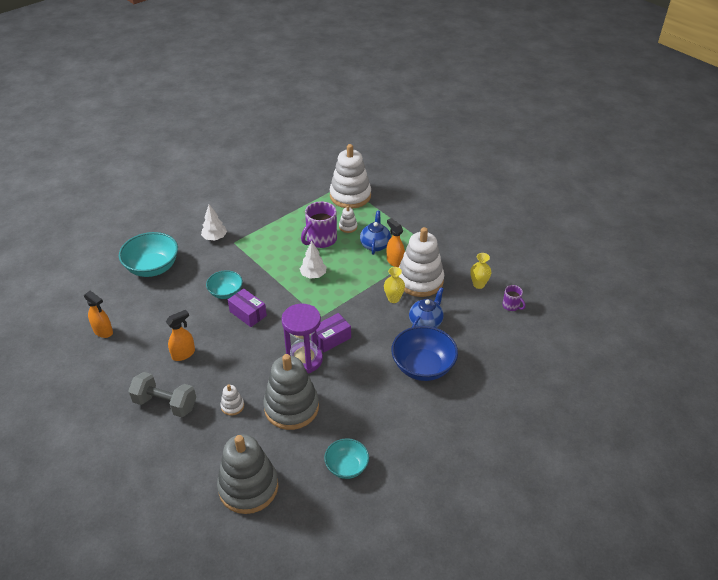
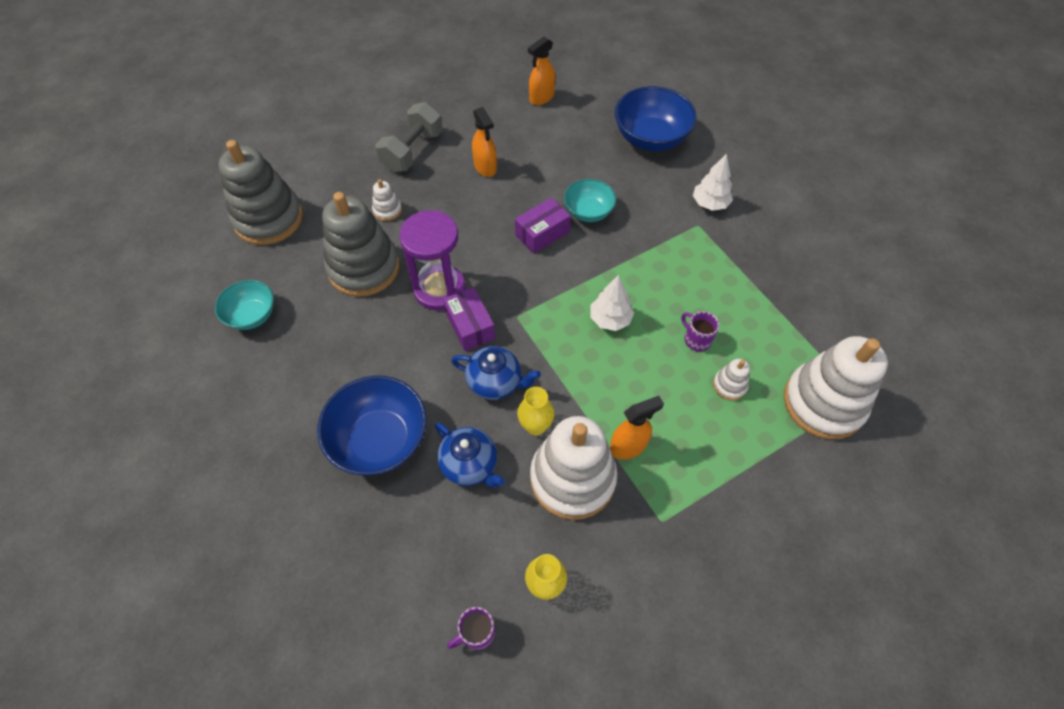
camera: 100 degrees right, 15 degrees up
turquoise bowl [119,232,178,277] -> blue bowl [615,86,697,151]
purple mug [301,201,337,248] -> purple mug [681,311,719,352], size x0.52
blue teapot [360,211,391,255] -> blue teapot moved to [451,346,541,400]

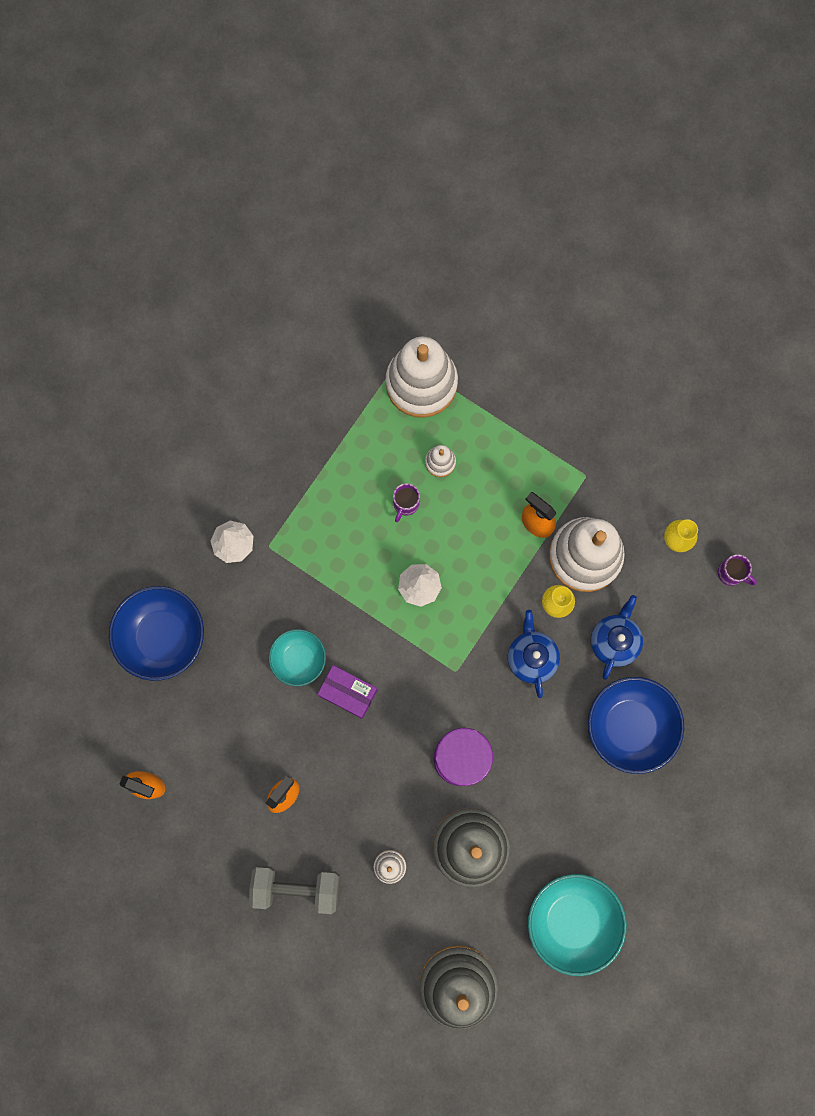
camera: 115 degrees left, 20 degrees up
turquoise bowl [215,280,274,330] -> turquoise bowl [528,874,627,976], size x1.65
purple box [443,287,495,351] -> none

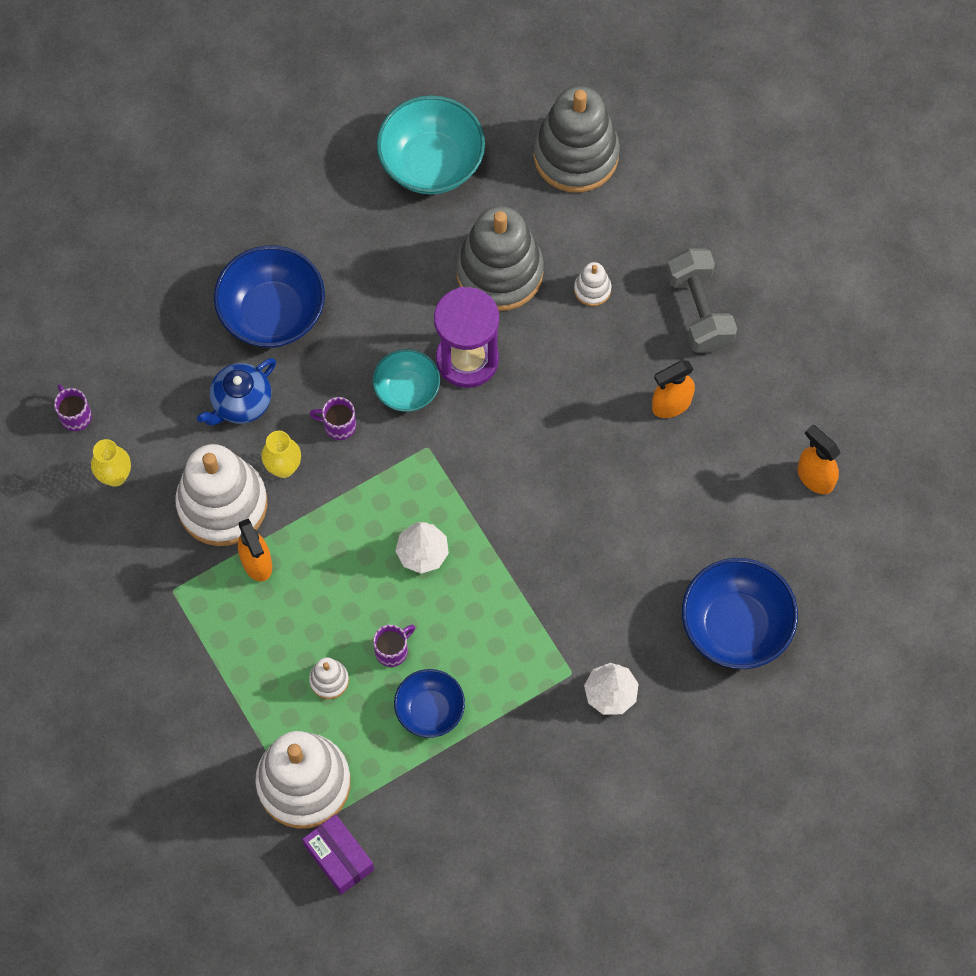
camera: 155 degrees left, 10 degrees down
grey dumbbell [249,866,340,914] -> grey dumbbell turned 45 degrees clockwise [666,248,737,353]
turquoise bowl [269,629,326,686] -> turquoise bowl moved to [373,349,440,412]
purple box [317,665,377,719] -> purple box moved to [302,814,374,895]
blue teapot [508,610,560,698] -> purple mug [310,397,356,440]
none -> blue bowl [394,669,465,738]

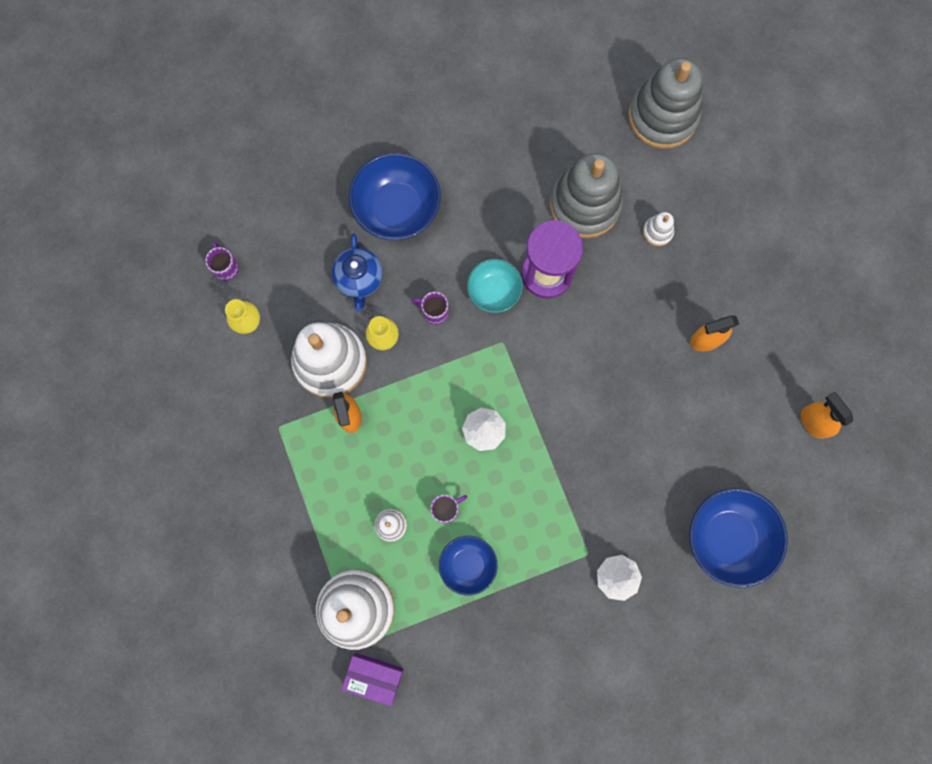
camera: 10 degrees right, 10 degrees up
blue teapot [197,358,276,426] -> blue teapot turned 60 degrees counterclockwise [332,234,383,312]
purple box [302,814,374,895] -> purple box turned 45 degrees counterclockwise [341,653,404,706]
turquoise bowl [376,95,485,195] -> none
grey dumbbell [666,248,737,353] -> none

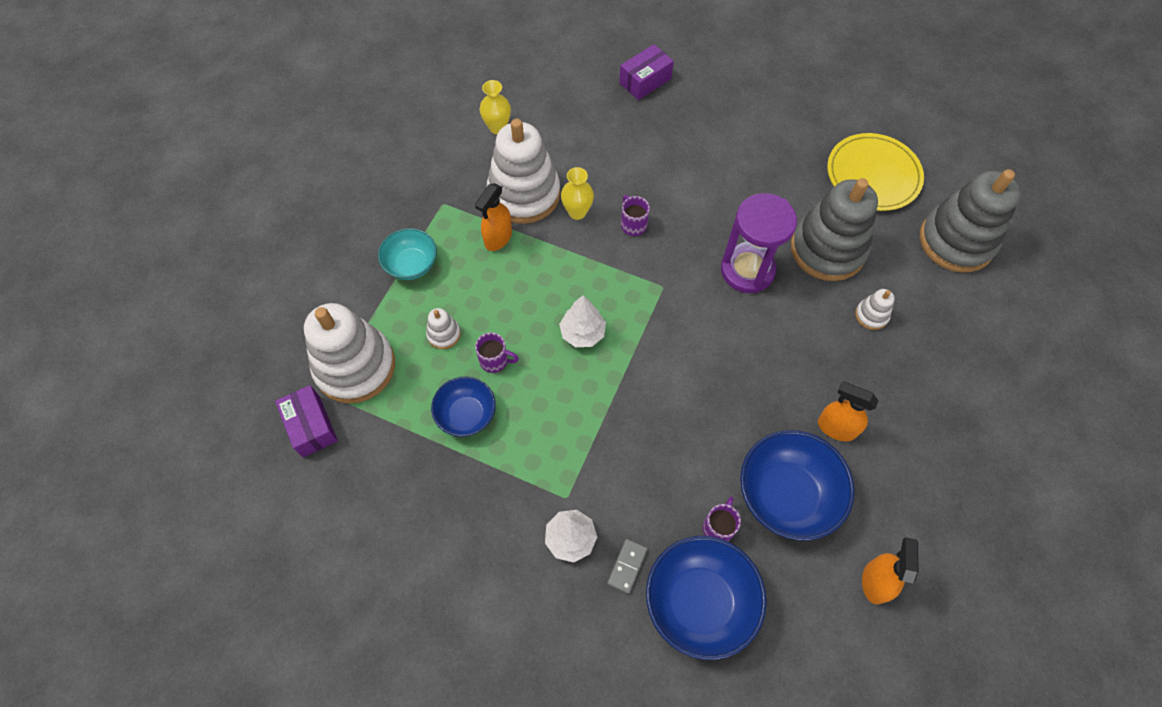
camera: 45 degrees right, 15 degrees down
purple mug [205,241,239,281] -> purple mug moved to [703,496,741,541]
blue teapot [332,234,383,312] -> none
blue bowl [349,153,441,240] -> blue bowl moved to [740,430,855,541]
turquoise bowl [467,259,523,313] -> turquoise bowl moved to [378,228,437,280]
none -> grey domino [607,539,648,594]
none -> purple box [619,44,674,100]
none -> yellow plate [827,133,924,211]

